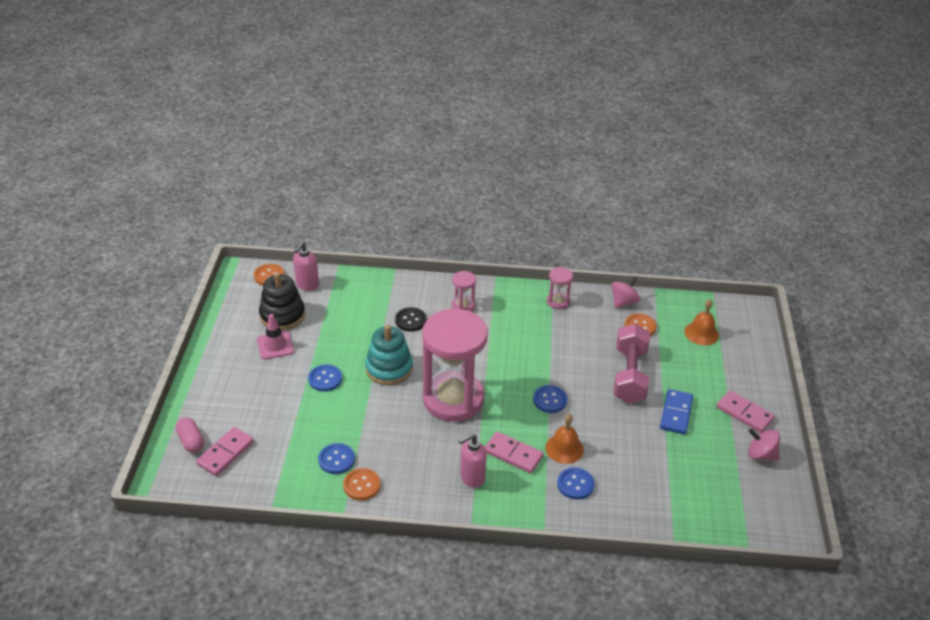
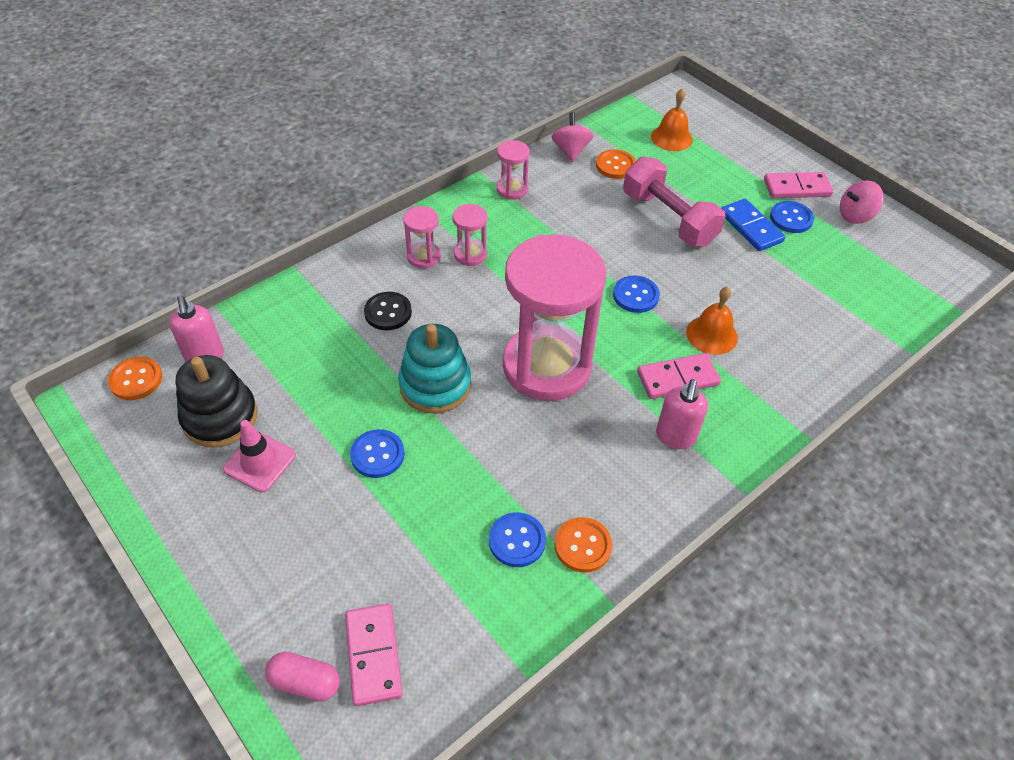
camera: 45 degrees left, 10 degrees up
blue button [557,467,594,500] -> blue button moved to [770,201,814,233]
none -> pink hourglass [452,204,487,266]

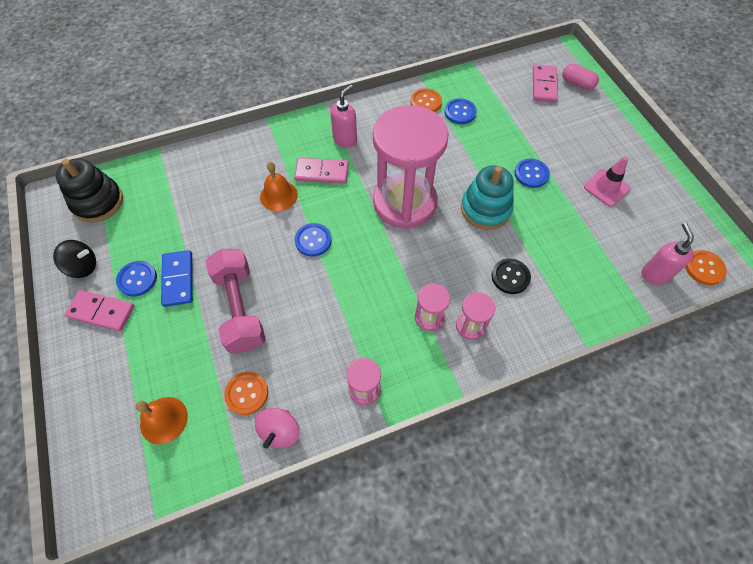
camera: 160 degrees left, 10 degrees up
black stacking toy [176,355,258,448] -> black stacking toy moved to [56,158,123,223]
pink spinning top [840,180,884,224] -> black spinning top [53,240,96,278]

